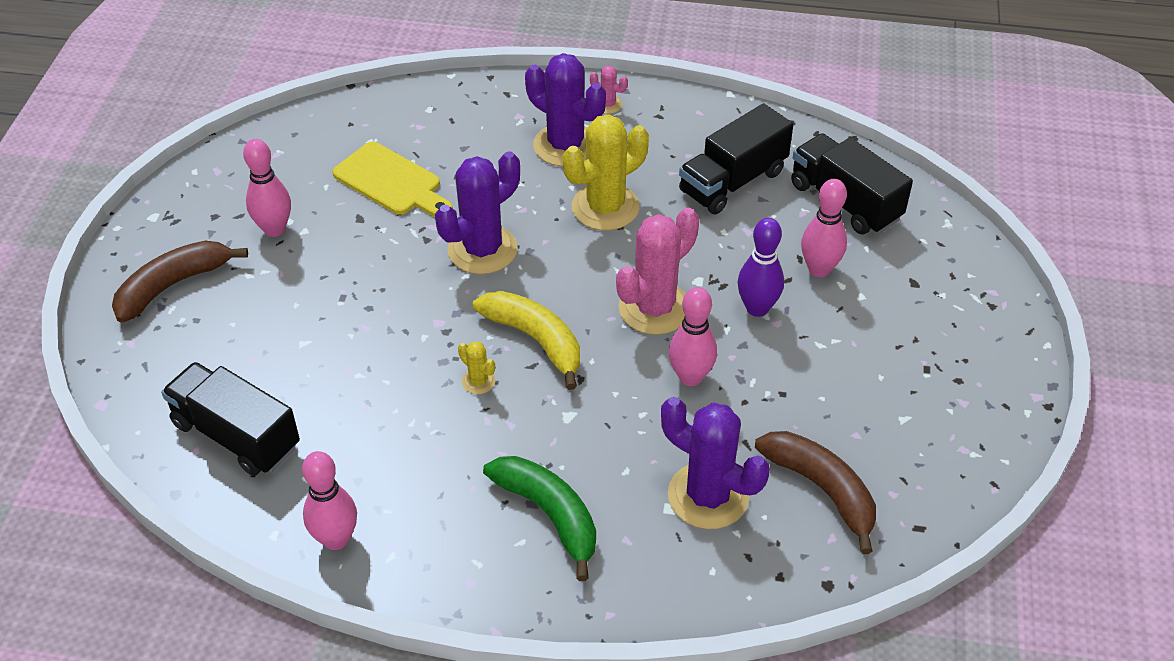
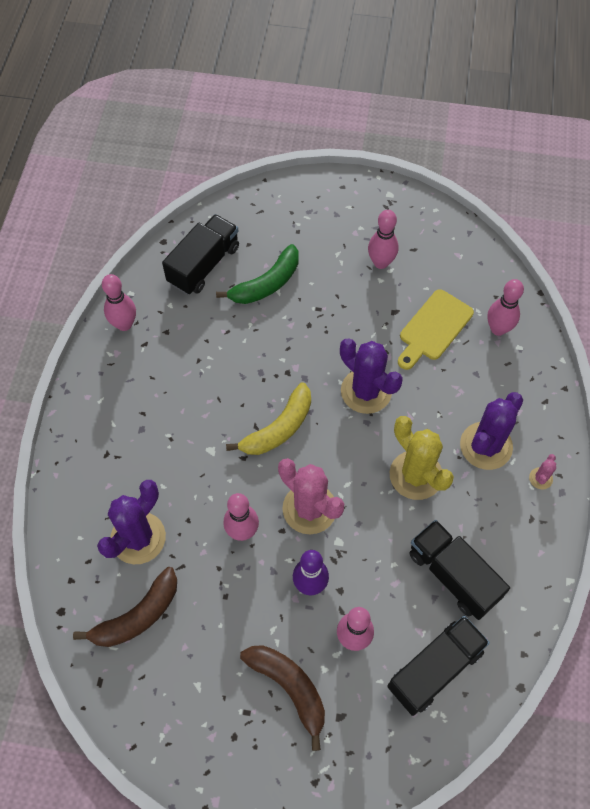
camera: 90 degrees right, 15 degrees up
brown banana [112,241,248,323] -> brown banana moved to [240,645,325,751]
yellow cactus [458,341,496,394] -> none
green banana [483,456,596,581] -> green banana moved to [216,244,299,304]
none -> pink bowling pin [487,279,524,336]

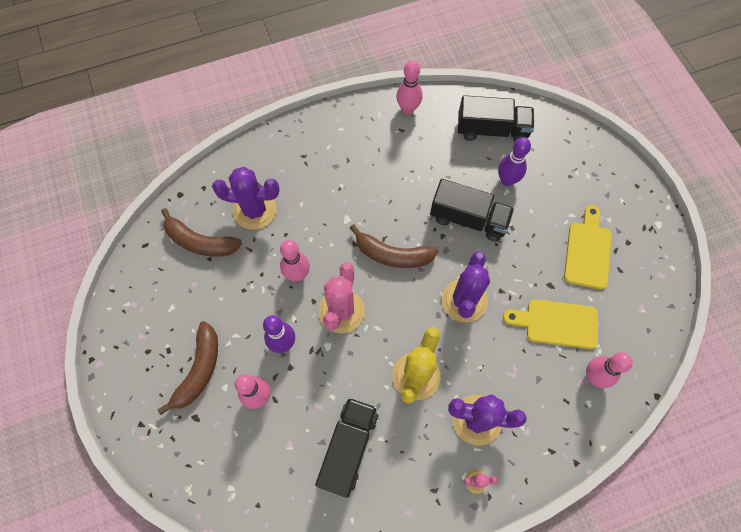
camera: 60 degrees right, 5 degrees up
green banana [216,244,299,304] -> purple bowling pin [498,137,531,186]
yellow banana [226,383,311,455] -> brown banana [350,224,438,268]
pink bowling pin [368,210,398,269] -> yellow cutting board [564,205,612,289]
black truck [387,616,490,716] -> black truck moved to [430,179,514,242]

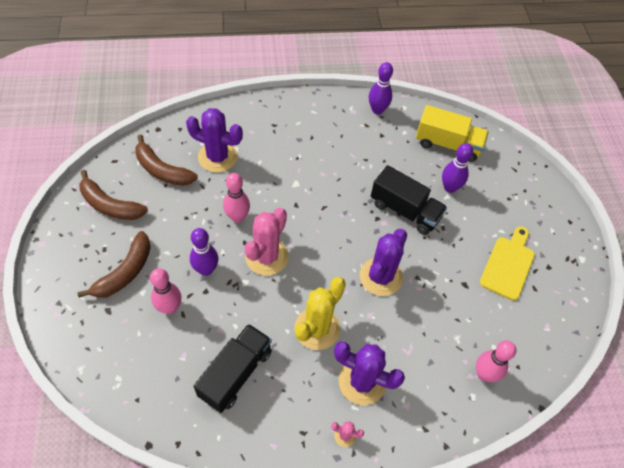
camera: 10 degrees right, 10 degrees down
brown banana [350,224,438,268] -> brown banana moved to [79,170,148,220]
pink bowling pin [396,60,423,114] -> purple bowling pin [369,62,393,114]
black truck [458,95,534,142] -> yellow truck [416,105,489,162]
yellow cutting board [503,299,598,349] -> none

